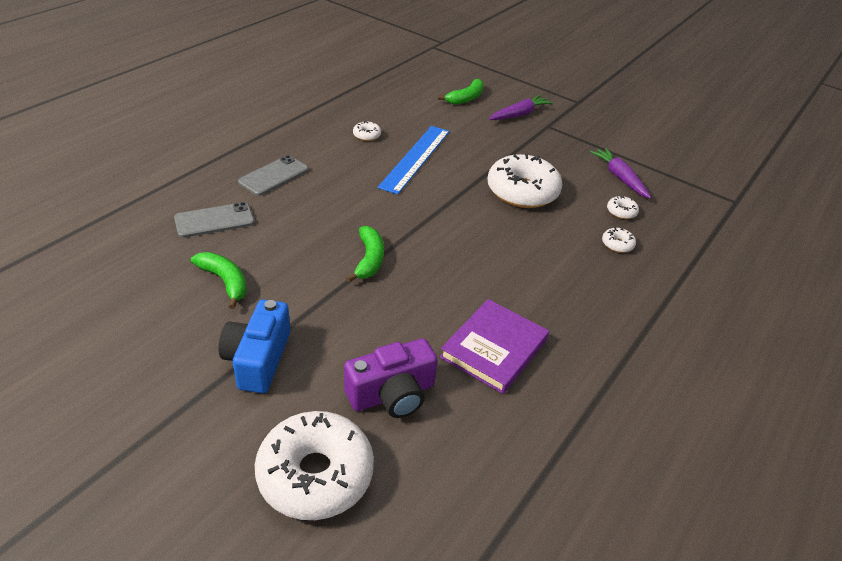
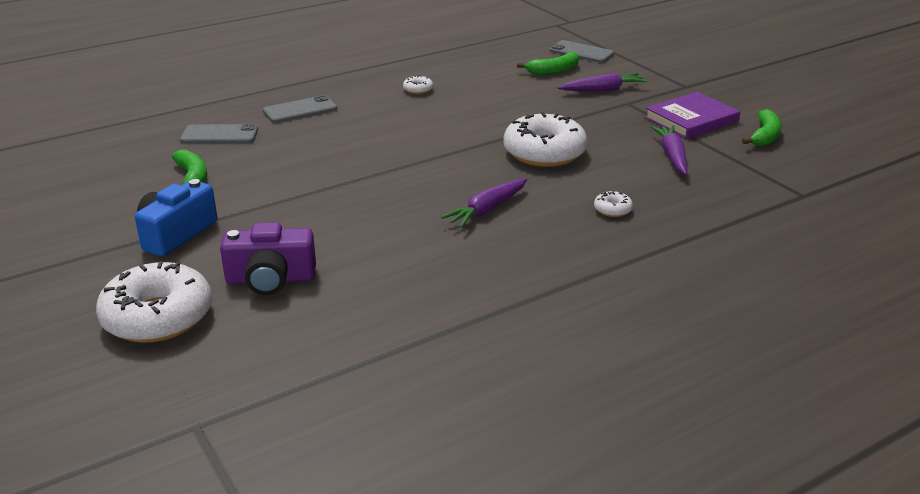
camera: 25 degrees right, 10 degrees down
green banana [346,226,384,282] -> green banana moved to [742,109,782,146]
blue ruler [378,126,450,195] -> none
purple book [440,299,549,394] -> purple book moved to [645,92,740,139]
white donut [607,196,639,219] -> none
none -> purple carrot [441,178,527,228]
none -> grey phone [549,40,614,63]

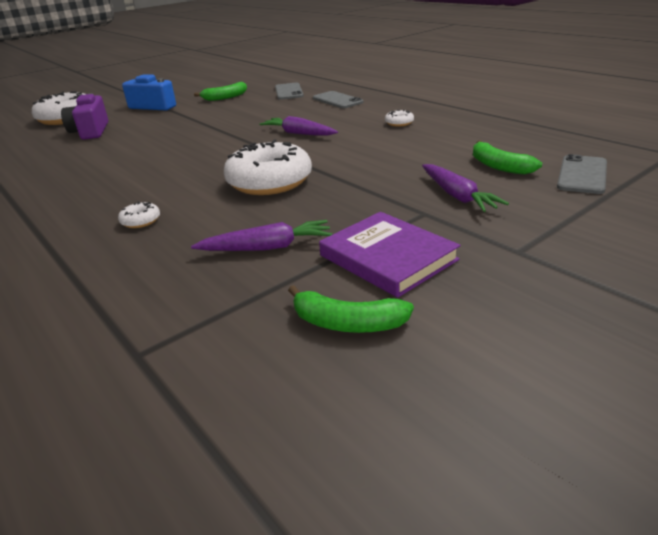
camera: 85 degrees right, 0 degrees up
purple carrot [441,178,527,228] -> purple carrot moved to [259,116,338,135]

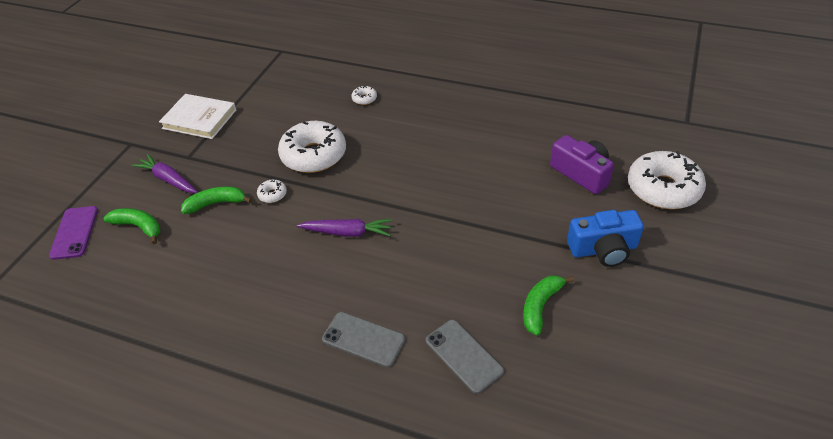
camera: 150 degrees right, 15 degrees up
purple carrot [191,220,332,251] -> none
green banana [288,285,414,333] -> green banana moved to [181,187,252,214]
purple book [319,212,461,298] -> white book [159,94,236,139]
white donut [385,110,414,127] -> white donut moved to [257,179,287,203]
grey phone [557,154,607,194] -> purple phone [49,206,98,260]

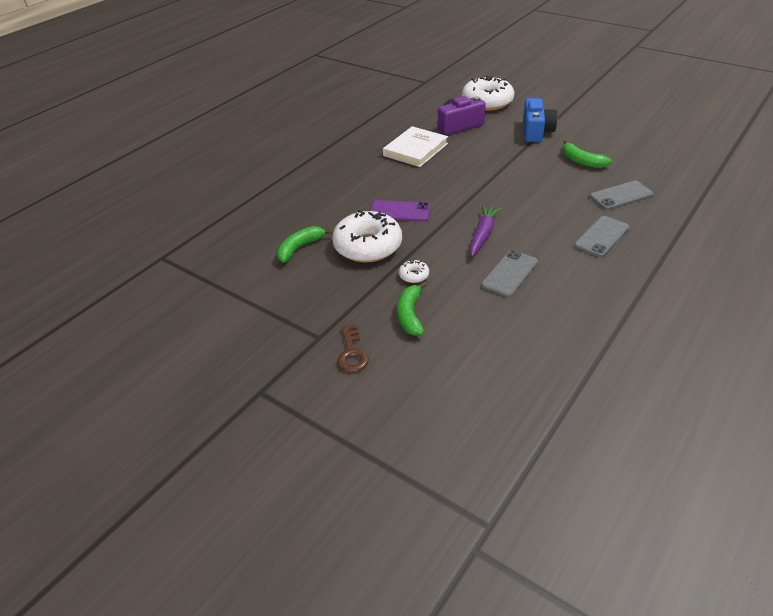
camera: 75 degrees left, 5 degrees down
purple phone [49,206,98,260] -> purple phone moved to [370,200,431,222]
green banana [103,208,160,244] -> green banana moved to [277,226,333,263]
purple carrot [132,154,198,193] -> brown key [337,324,369,372]
white book [159,94,236,139] -> white book moved to [383,126,448,167]
white donut [351,86,377,105] -> none
none -> grey phone [481,250,538,297]

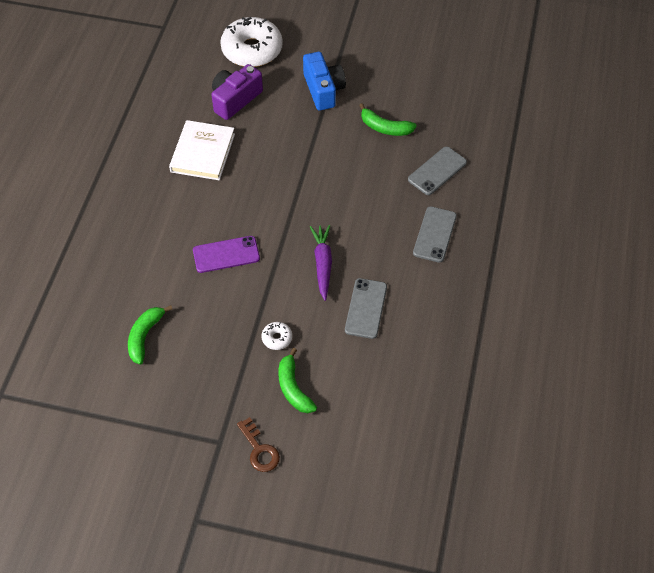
camera: 25 degrees left, 15 degrees up
white donut [332,210,402,262] -> none

